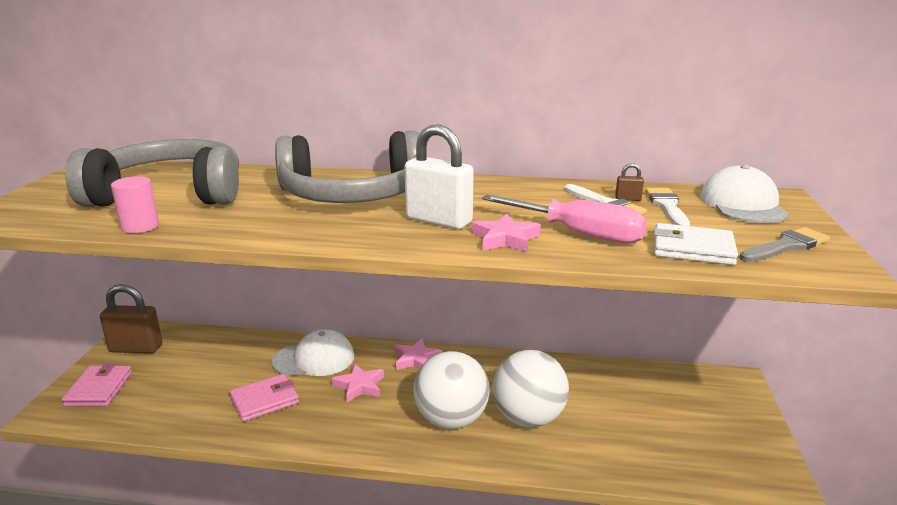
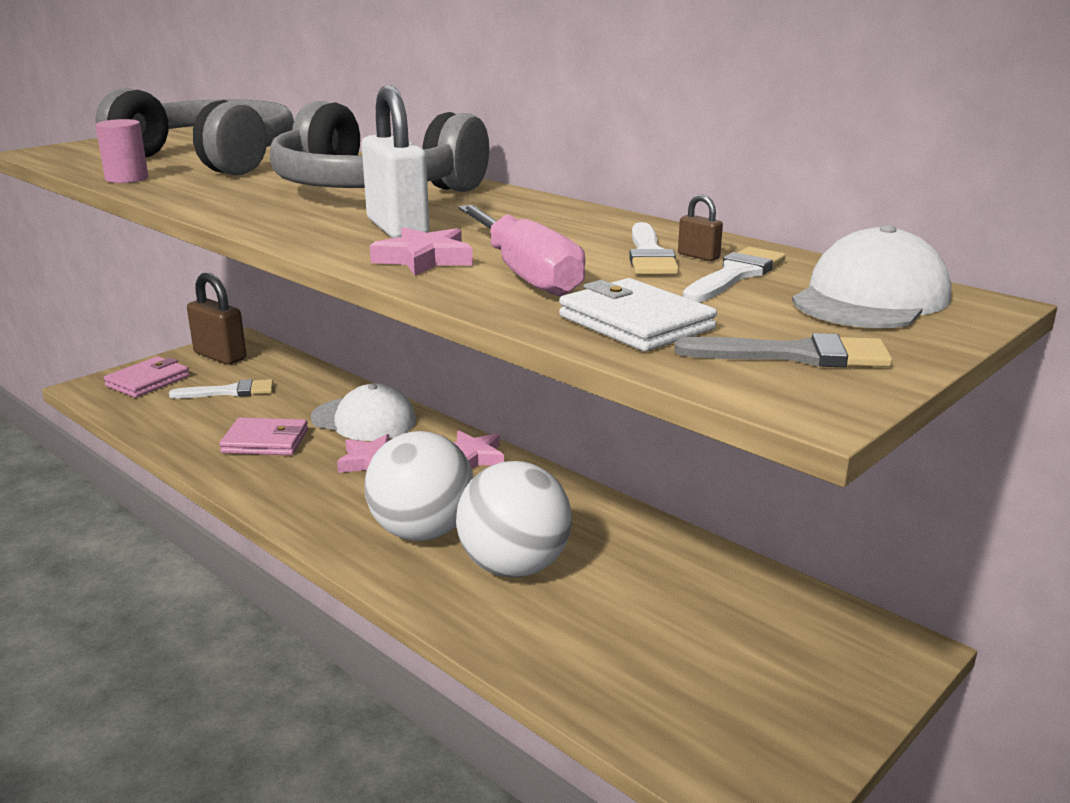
camera: 35 degrees right, 0 degrees up
none -> white brush [169,379,274,399]

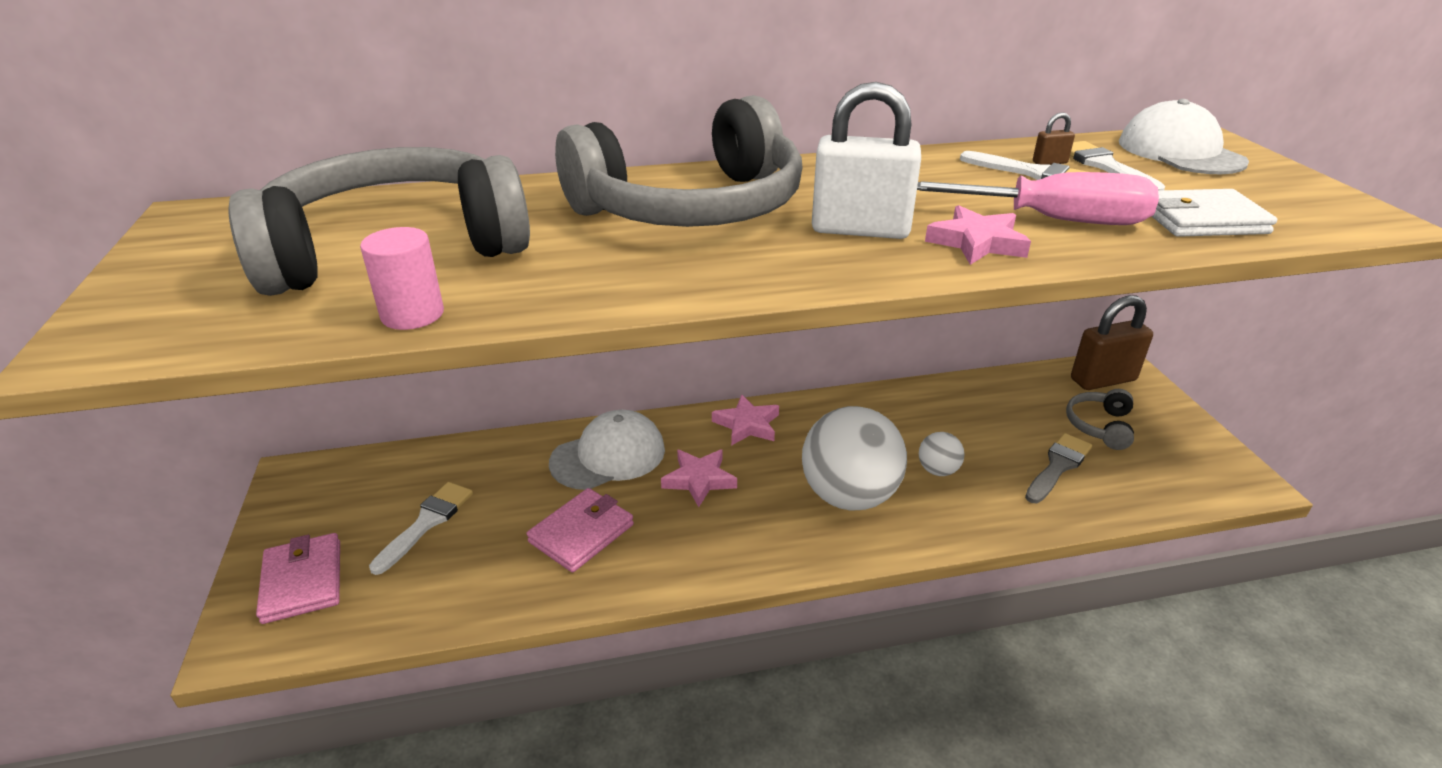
camera: 55 degrees left, 10 degrees up
brown padlock [187,273,246,365] -> brown padlock moved to [1071,295,1153,390]
white ball [456,461,572,578] -> white ball [919,432,964,476], size x0.45
grey brush [674,333,892,367] -> grey brush moved to [1025,433,1092,503]
none -> grey headphones [1066,389,1134,450]

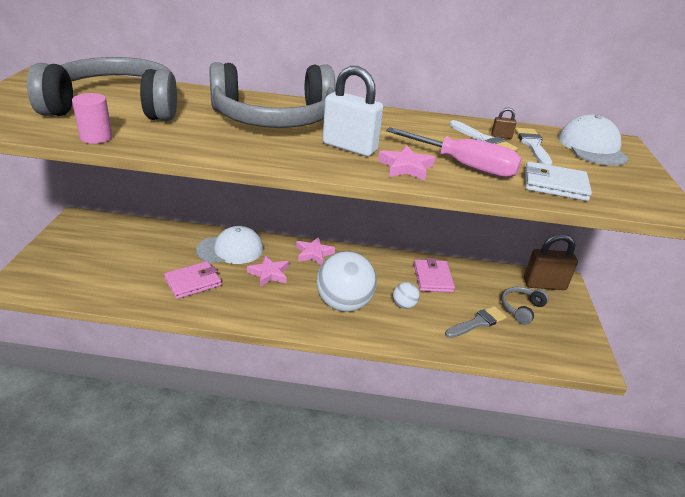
camera: 15 degrees right, 0 degrees up
pink wallet [256,533,340,624] -> pink wallet moved to [414,258,455,292]
white brush [369,482,473,575] -> none

